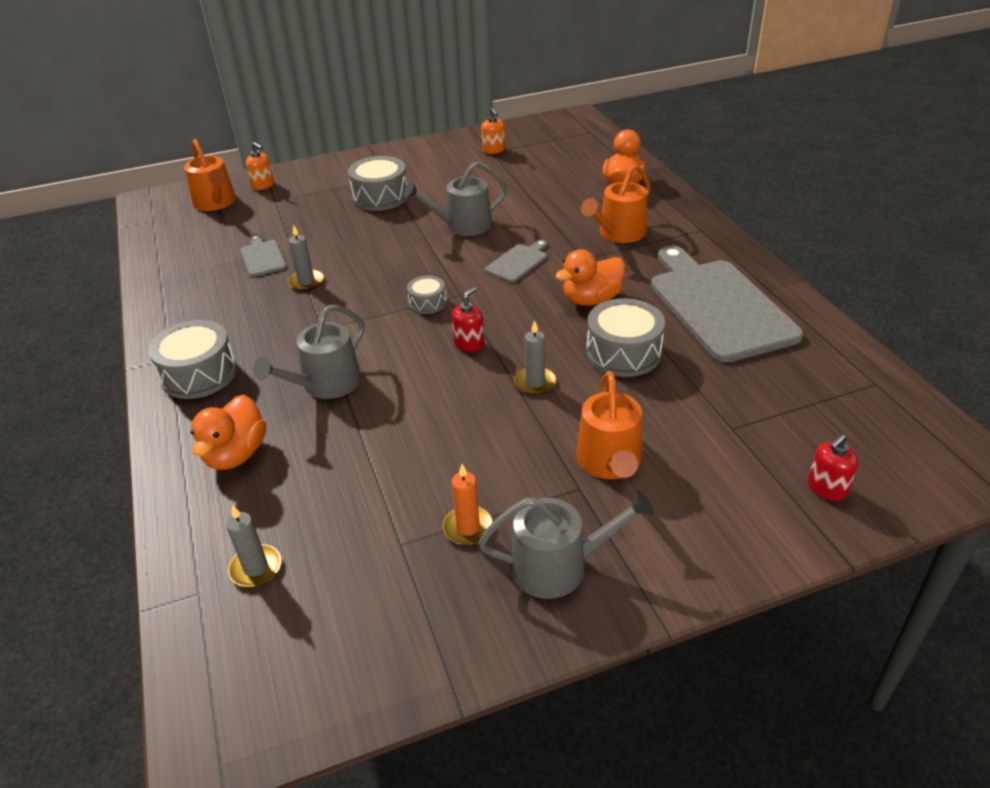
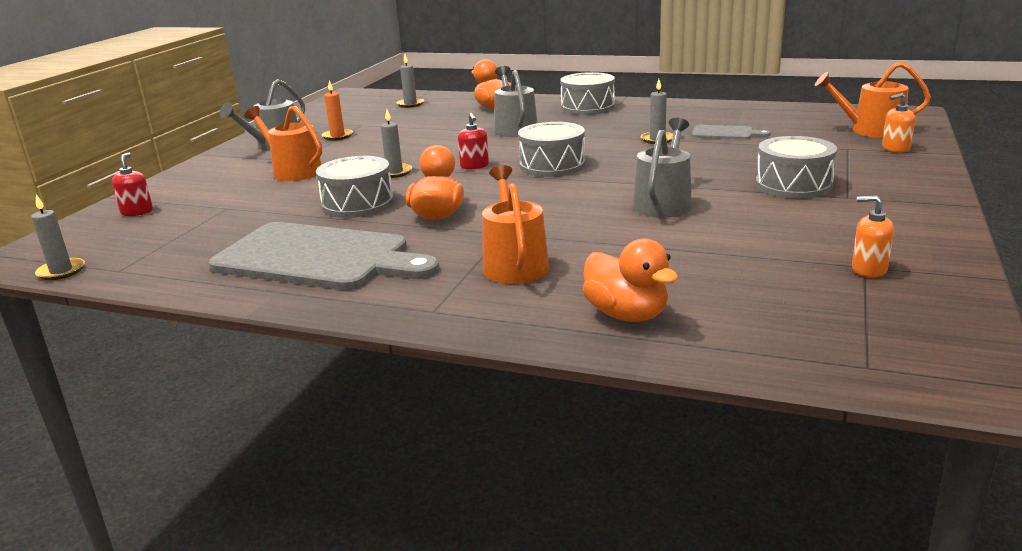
camera: 130 degrees right, 15 degrees down
grey drum [407,276,447,314] -> grey drum [518,122,585,177], size x1.81
grey cutting board [485,240,547,283] -> none
none -> grey candle [31,194,85,280]

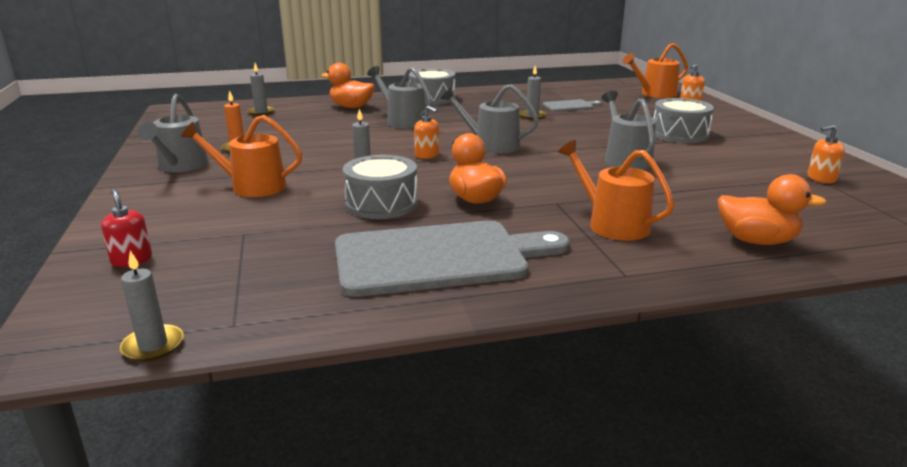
camera: 35 degrees left, 0 degrees up
red soap dispenser [458,113,489,169] -> orange soap dispenser [414,105,439,159]
grey drum [518,122,585,177] -> grey watering can [441,84,539,154]

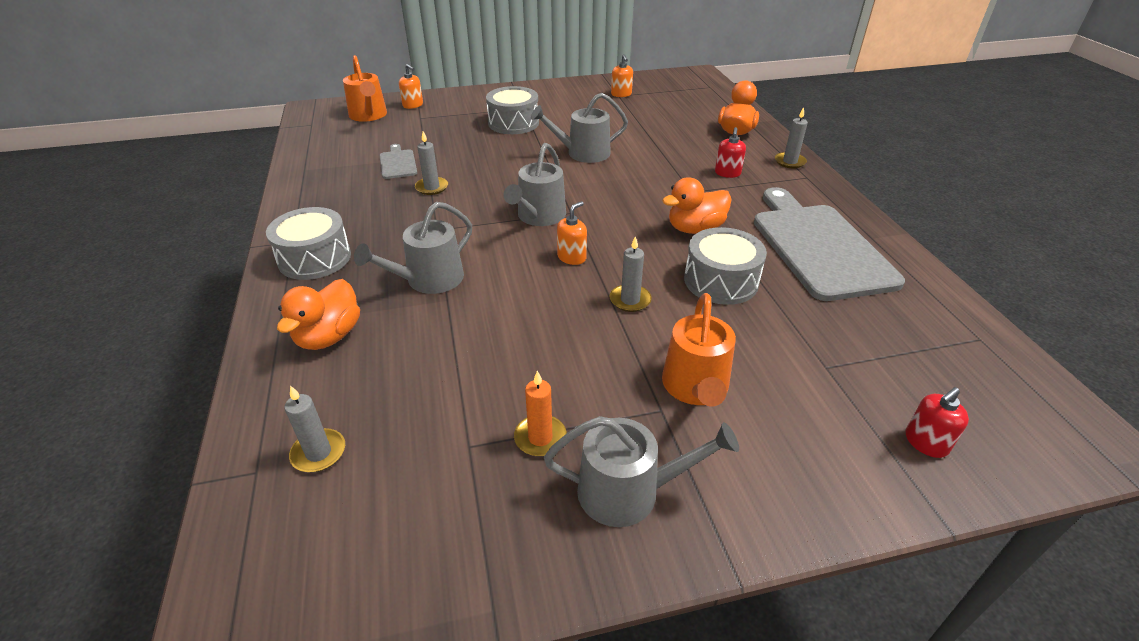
camera: 90 degrees left, 15 degrees up
grey candle [120,251,184,361] -> grey candle moved to [775,107,808,168]
orange watering can [558,140,674,241] -> red soap dispenser [715,127,746,178]

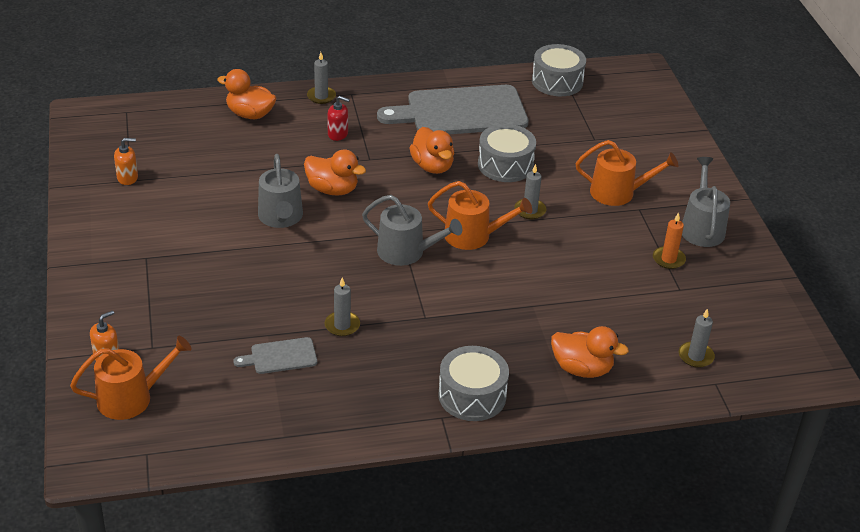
camera: 90 degrees left, 0 degrees up
grey watering can [354,202,472,294] -> none
grey drum [486,86,539,134] -> grey drum moved to [532,44,586,96]
orange soap dispenser [557,201,587,265] -> orange watering can [428,181,532,250]
red soap dispenser [906,387,969,458] -> none
none -> orange duck [304,149,366,196]

